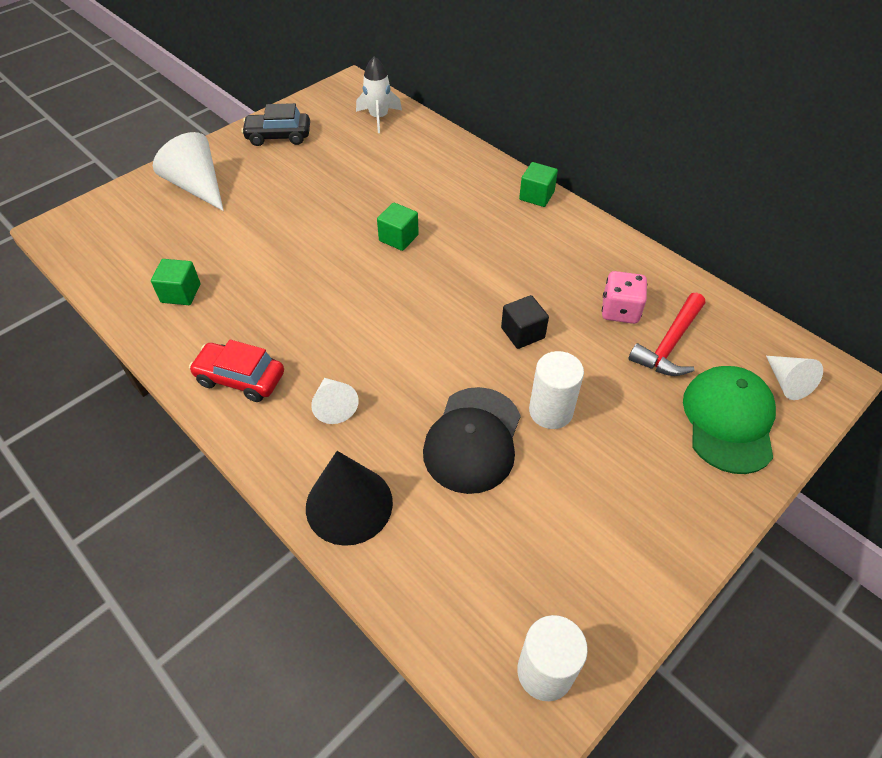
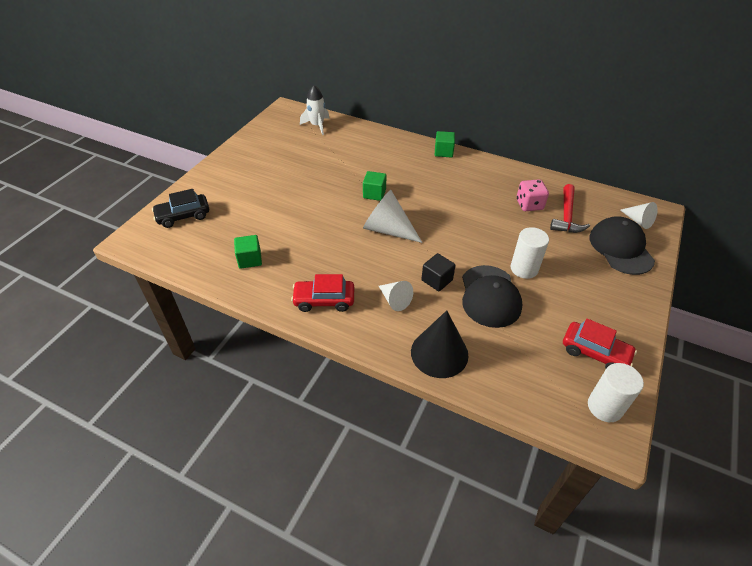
camera: 20 degrees left, 5 degrees down
white cone [153,132,224,211] -> white cone moved to [363,190,423,243]
black car [241,103,310,146] -> black car moved to [152,189,209,228]
black cube [501,295,549,349] -> black cube moved to [421,253,456,292]
green cap [683,366,776,474] -> black cap [589,216,655,275]
none -> red car [563,318,637,368]

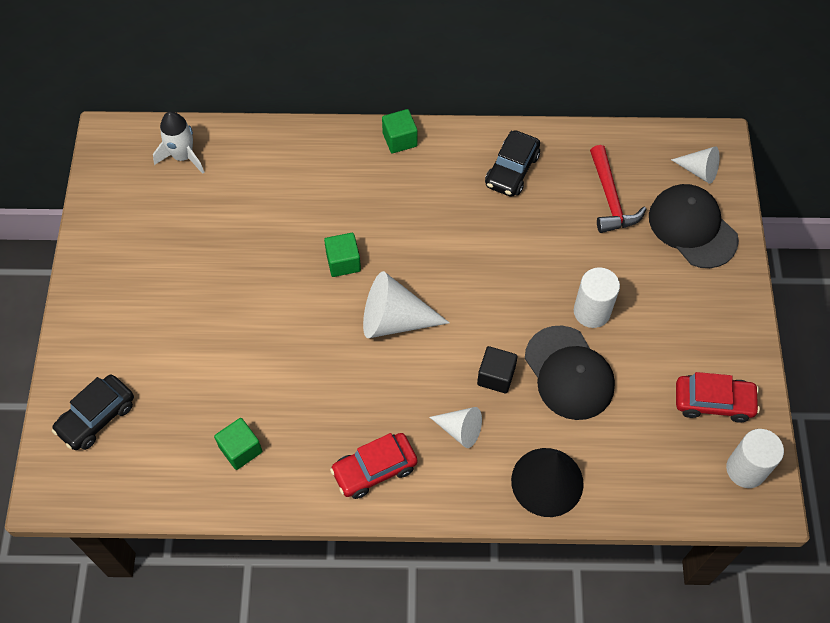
camera: 25 degrees left, 15 degrees up
pink dice [516,179,549,211] -> none
none -> black car [485,130,540,197]

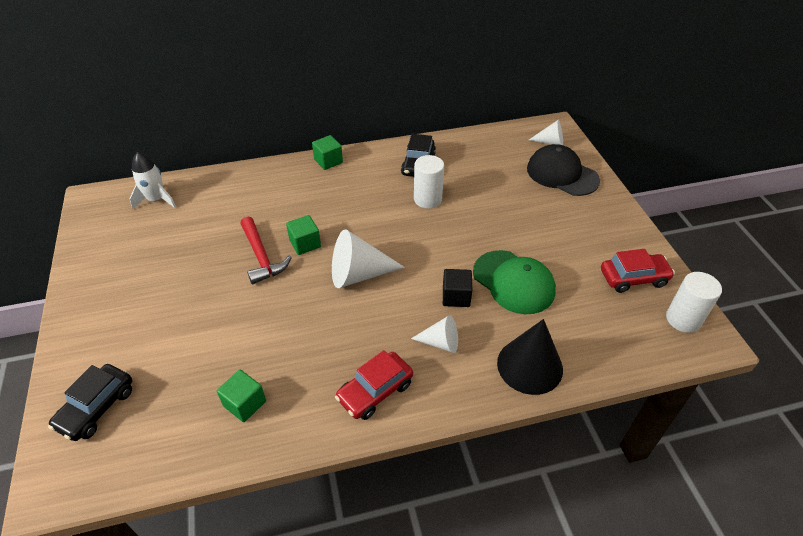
camera: 15 degrees left, 15 degrees down
black cap [525,325,615,420] -> green cap [473,250,556,314]
white cylinder [574,267,620,328] -> white cylinder moved to [414,155,444,209]
red hammer [590,145,646,233] -> red hammer moved to [240,217,292,284]

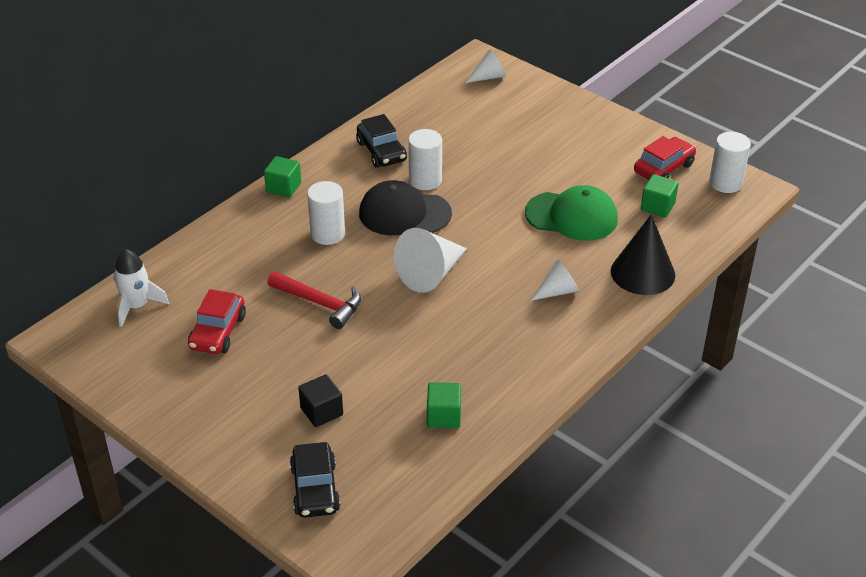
camera: 35 degrees left, 5 degrees down
green cube [286,215,321,255] -> green cube moved to [641,174,678,217]
red car [335,350,413,420] -> red car moved to [188,289,246,354]
black cube [443,269,472,307] -> black cube moved to [298,374,343,427]
black cap [527,144,600,196] -> black cap moved to [359,180,452,235]
none -> white cylinder [307,181,345,245]

